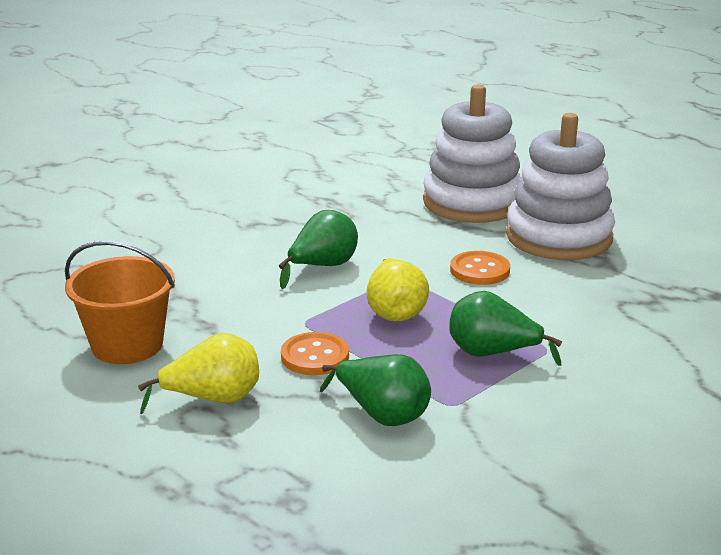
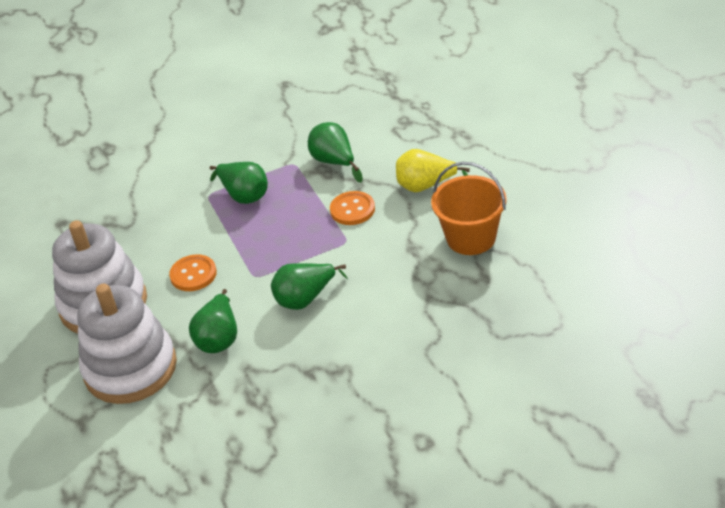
camera: 155 degrees left, 15 degrees up
yellow pear [366,258,429,321] -> none
none -> green pear [189,289,237,353]

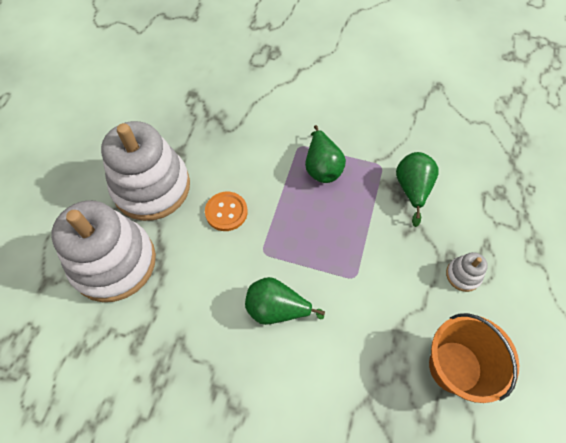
camera: 35 degrees right, 20 degrees up
green pear [189,289,237,353] -> none
orange button [330,191,375,225] -> none
yellow pear [396,149,470,192] -> white stacking toy [446,252,488,292]

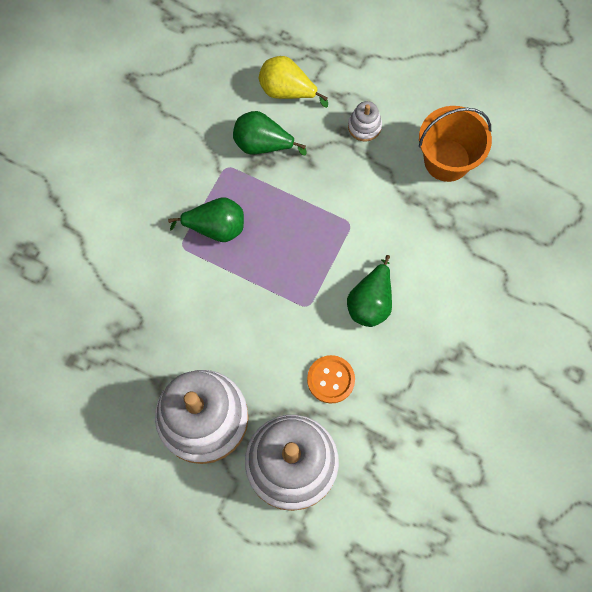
camera: 80 degrees left, 10 degrees up
orange button [205,192,248,231] -> orange button moved to [307,355,355,404]
none -> yellow pear [259,56,328,108]

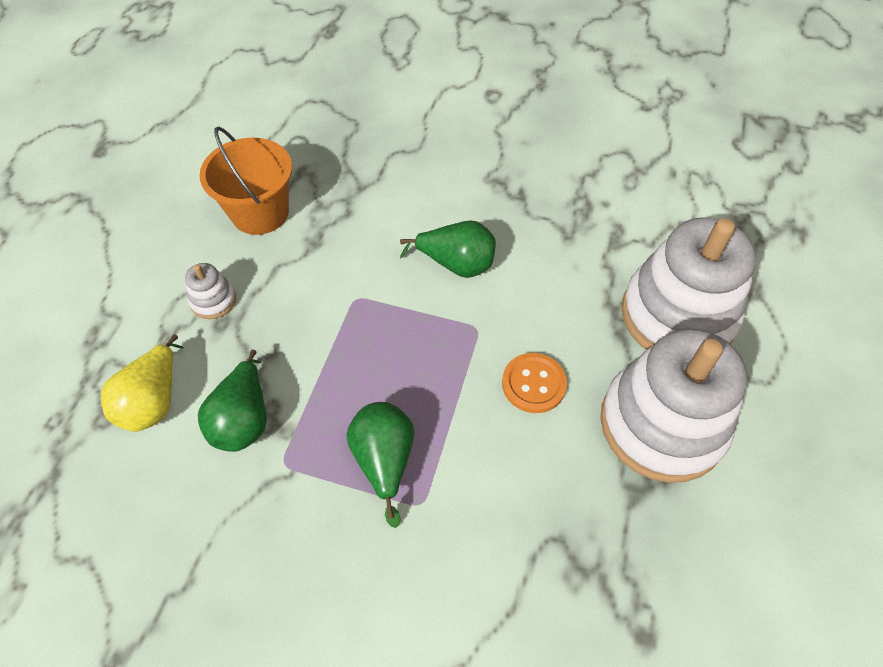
camera: 100 degrees left, 15 degrees down
orange button [307,355,355,404] -> orange button moved to [502,353,567,413]

